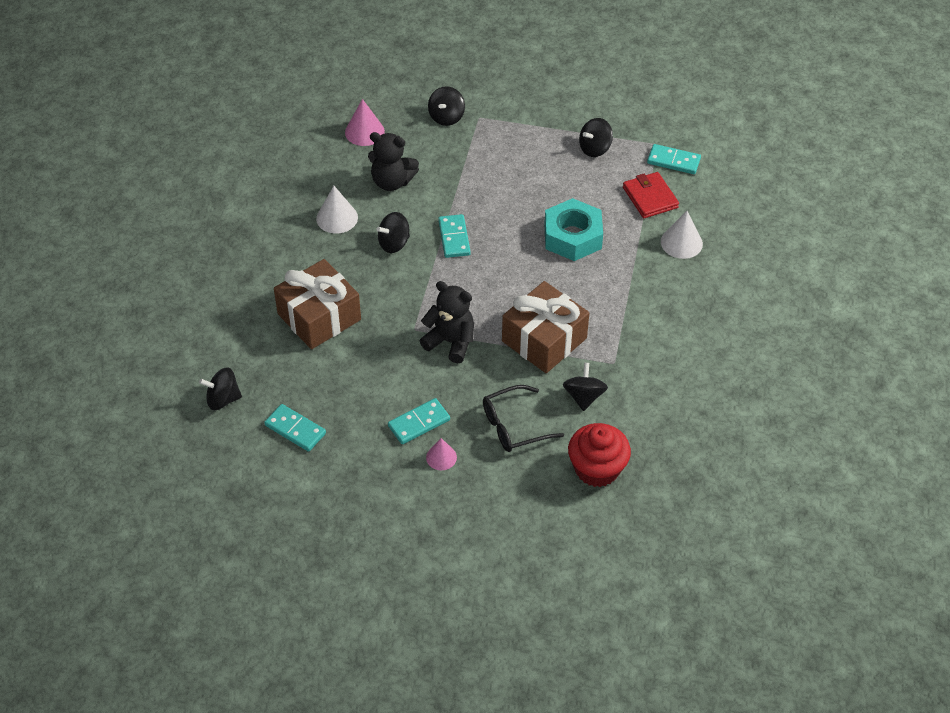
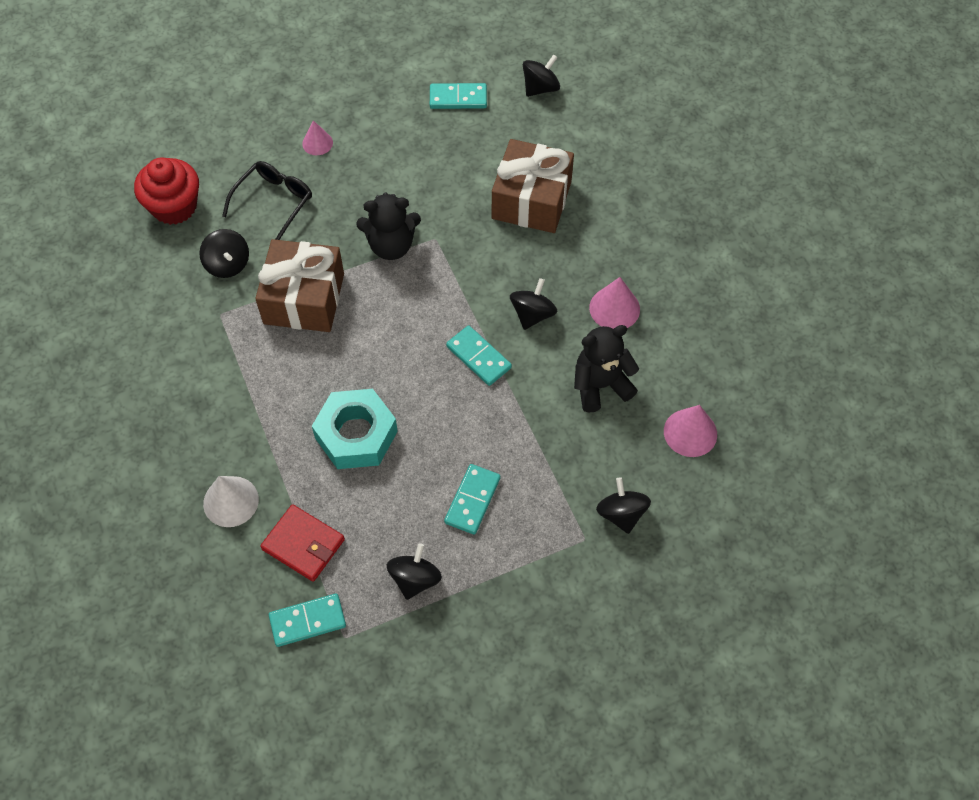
camera: 145 degrees right, 10 degrees up
white cone [316,186,358,234] -> pink cone [589,277,640,329]
turquoise domino [388,398,450,444] -> turquoise domino moved to [444,464,501,535]

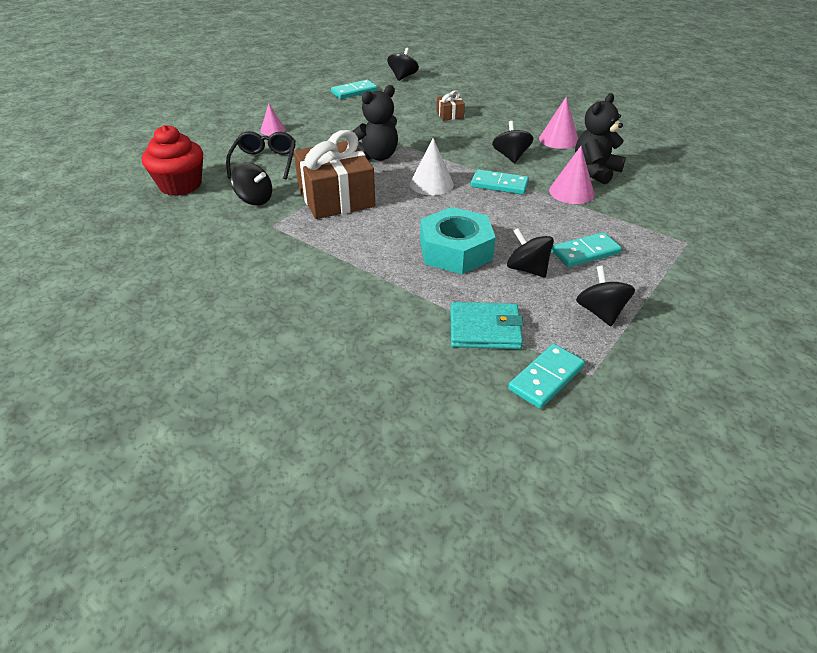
camera: 30 degrees left, 20 degrees down
white cone [203,476,259,527] -> white cone moved to [410,138,454,195]
red wallet [260,504,345,582] -> turquoise wallet [451,302,523,349]
turquoise domino [444,464,501,535] -> turquoise domino turned 75 degrees clockwise [552,232,622,267]
brown gift [492,139,574,233] -> brown gift [437,90,465,121], size x0.44
black spinning top [596,477,651,534] -> black spinning top moved to [507,228,554,277]
pink cone [664,405,717,457] -> pink cone moved to [549,146,595,204]

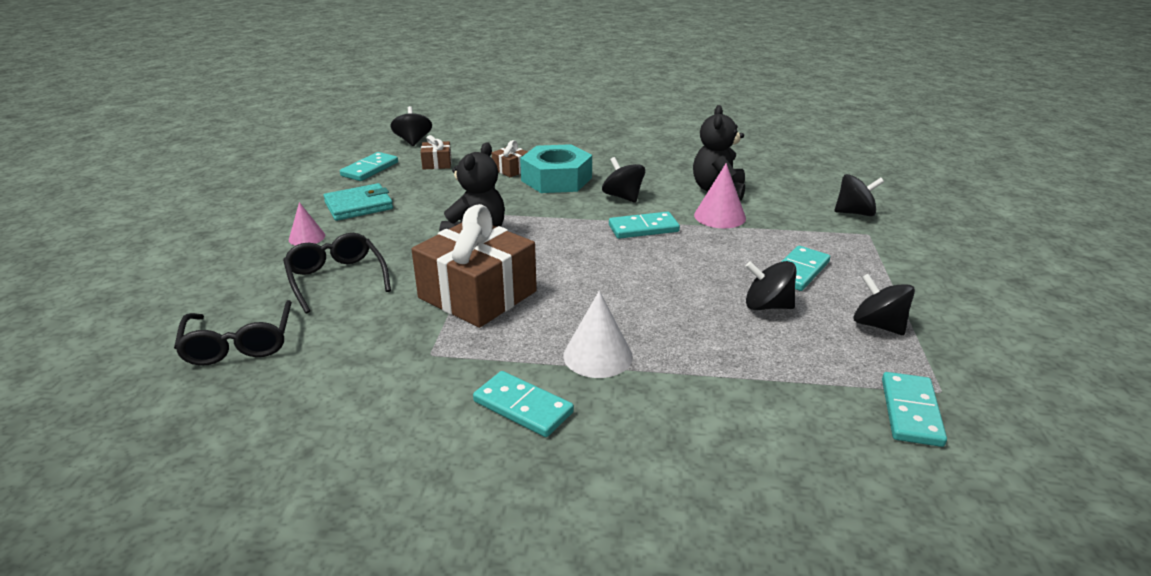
camera: 30 degrees left, 10 degrees down
red cupcake [142,125,203,196] -> black glasses [174,300,292,366]
black spinning top [231,162,272,205] -> black spinning top moved to [834,174,884,216]
white cone [410,138,454,195] -> white cone moved to [563,291,633,378]
turquoise nut [420,207,496,274] -> turquoise nut moved to [520,144,592,193]
turquoise wallet [451,302,523,349] -> turquoise wallet moved to [323,183,393,221]
pink cone [539,97,578,149] -> none
none -> brown gift [421,135,451,170]
none -> turquoise domino [473,371,574,437]

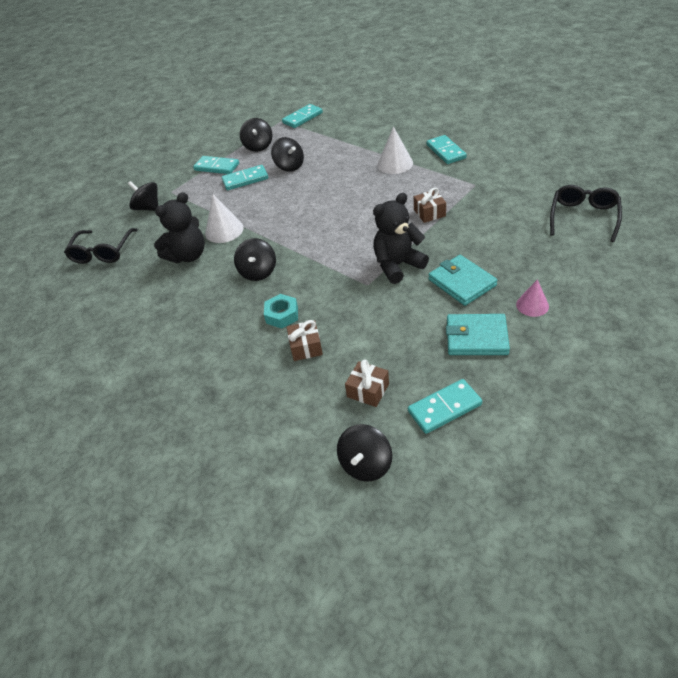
camera: 140 degrees left, 15 degrees up
black glasses [283,233,391,314] -> black glasses moved to [64,228,138,264]
brown gift [411,204,537,328] -> brown gift [414,187,446,223], size x0.44
turquoise nut [520,144,592,193] -> turquoise nut [264,294,298,329], size x0.52
turquoise domino [609,212,680,239] -> turquoise domino moved to [193,156,239,174]
pink cone [694,163,746,228] -> white cone [205,194,244,243]
none -> turquoise wallet [428,255,498,306]

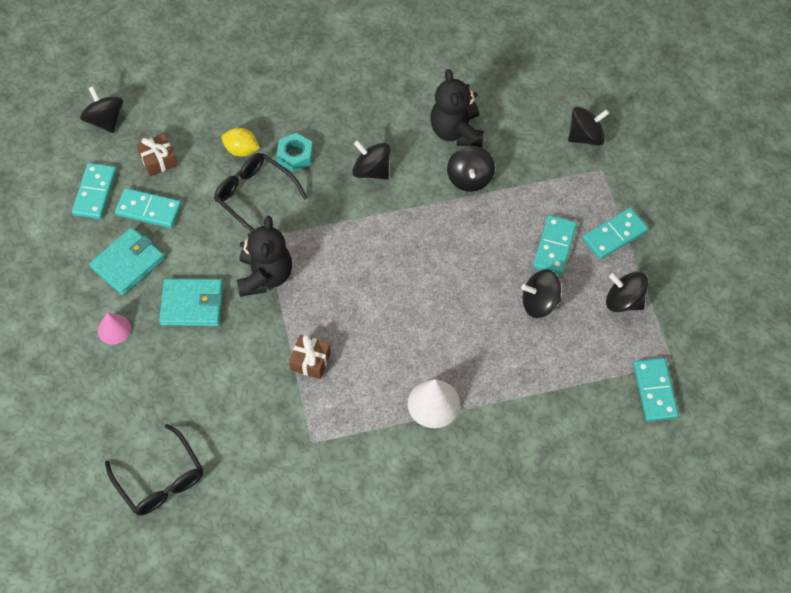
camera: 120 degrees right, 15 degrees up
black glasses [64,228,138,264] -> black glasses moved to [214,153,308,232]
white cone [205,194,244,243] -> black spinning top [447,146,495,192]
brown gift [287,320,323,361] -> yellow lemon [221,128,260,157]
turquoise domino [427,135,467,164] -> turquoise domino moved to [115,188,181,228]

